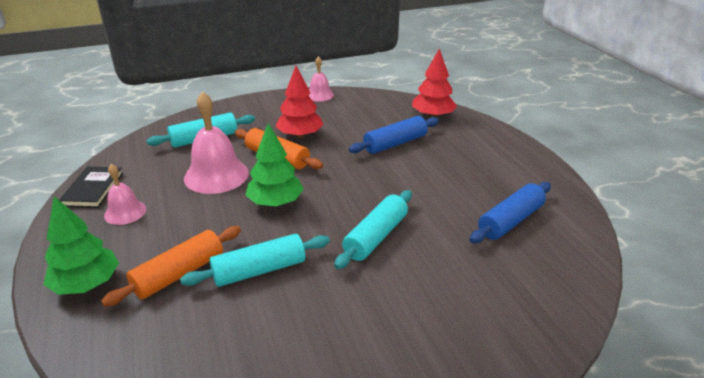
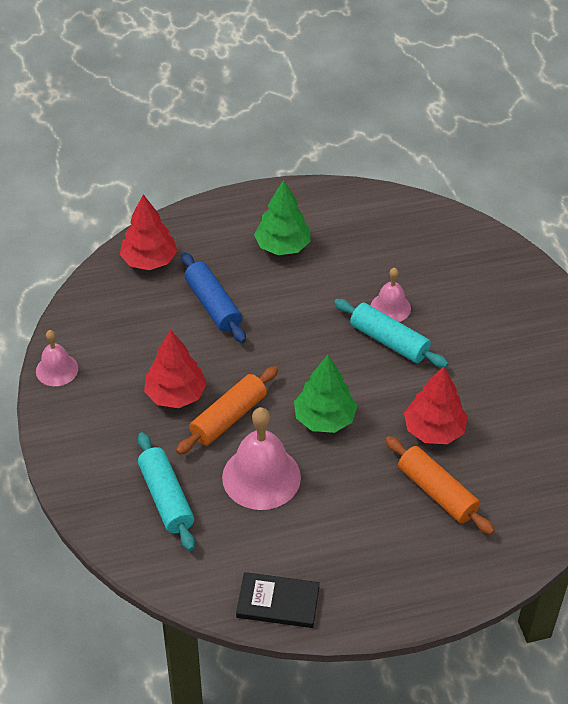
camera: 85 degrees left, 15 degrees up
green tree [43,196,119,295] -> green tree moved to [254,180,310,255]
pink bell [104,164,146,225] -> pink bell moved to [371,268,411,322]
turquoise rolling pin [180,234,330,287] -> red tree [404,366,468,444]
blue rolling pin [469,182,551,243] -> none

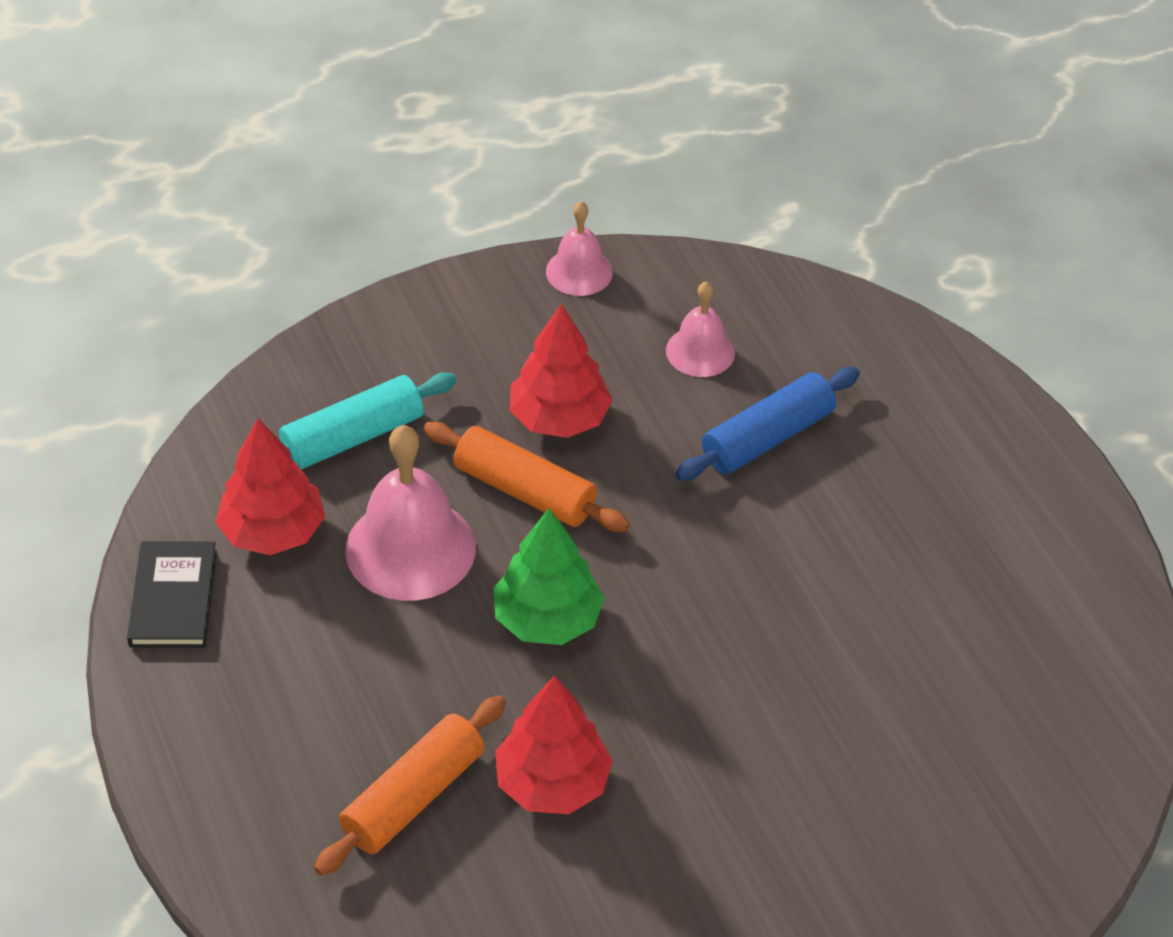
camera: 80 degrees right, 0 degrees up
red tree [120,194,177,270] -> red tree moved to [216,419,325,555]
green tree [254,180,310,255] -> none
turquoise rolling pin [334,299,448,368] -> none
pink bell [371,268,411,322] -> pink bell moved to [666,281,735,377]

